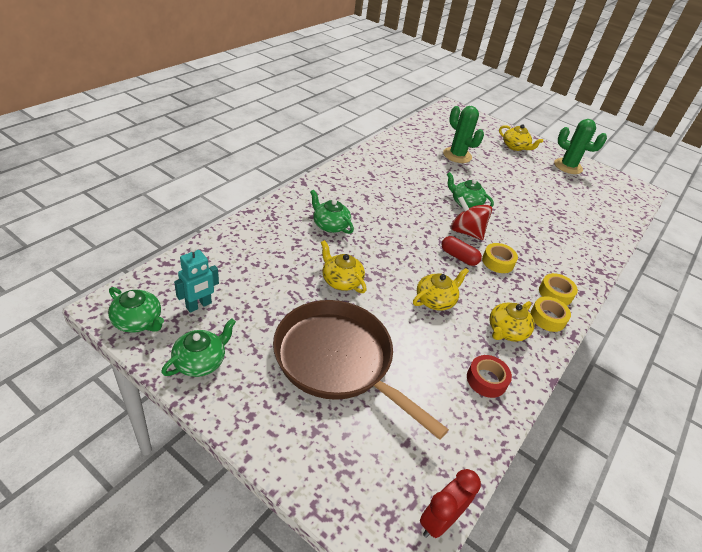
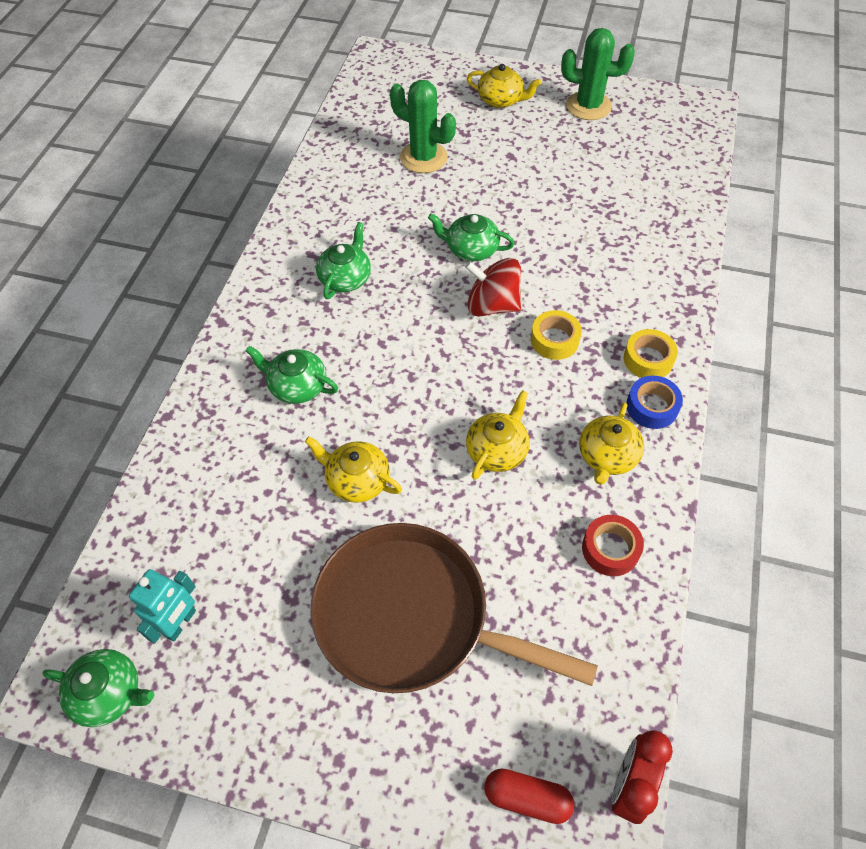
camera: 15 degrees left, 15 degrees up
green teapot [161,318,236,377] -> green teapot moved to [316,222,371,299]
red capsule [442,236,482,266] -> red capsule moved to [485,768,574,824]
yellow tape [530,296,571,332] -> blue tape [627,376,683,429]

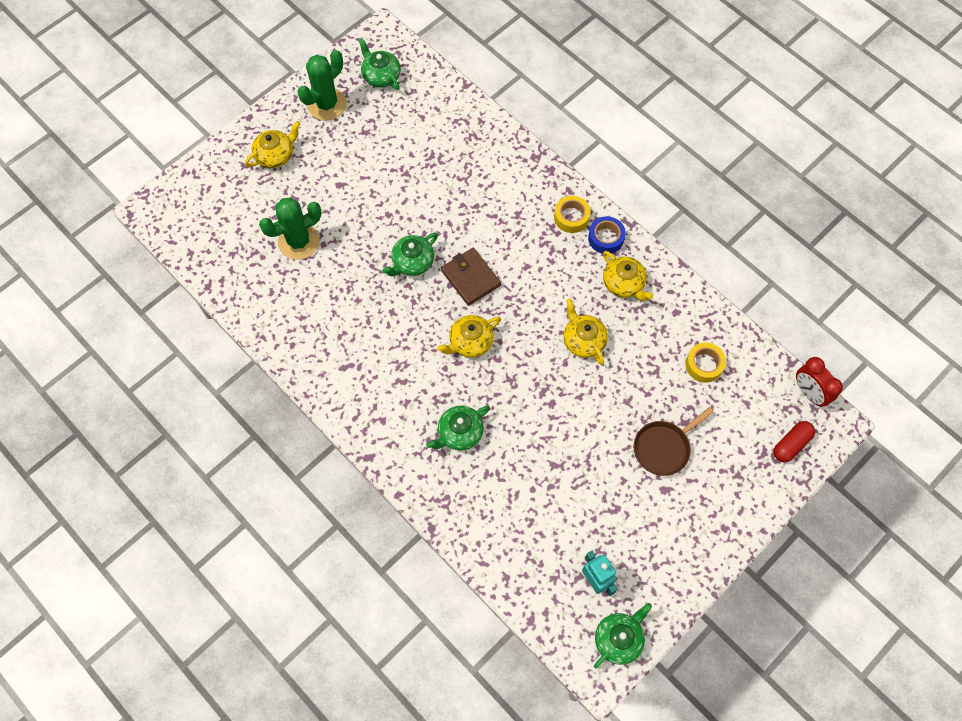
camera: 60 degrees left, 10 degrees up
yellow teapot [305,436,402,503] -> yellow teapot moved to [437,315,501,357]
brown pan [311,523,598,693] -> brown pan [634,407,714,476], size x0.51
green teapot [316,222,371,299] -> green teapot moved to [358,38,401,90]
red spinning top [465,258,521,317] -> brown wallet [441,248,501,306]
yellow tape [531,310,582,360] -> yellow tape moved to [685,343,726,383]
red tape [582,515,644,576] -> none

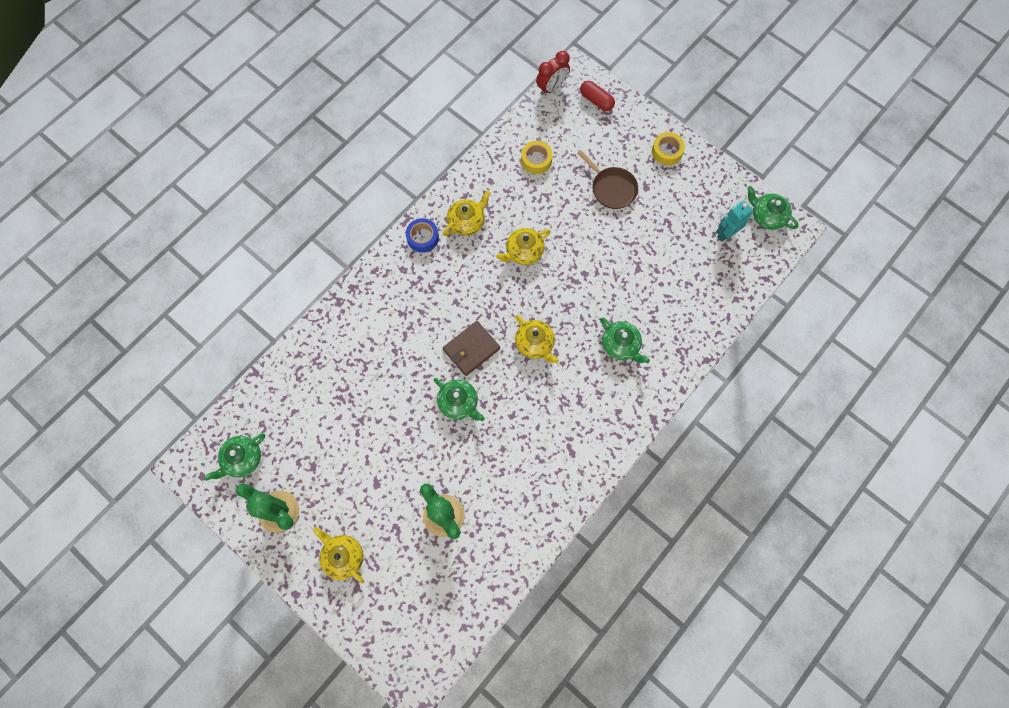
camera: 95 degrees left, 5 degrees up
yellow tape [554,196,591,233] -> yellow tape moved to [652,132,685,165]

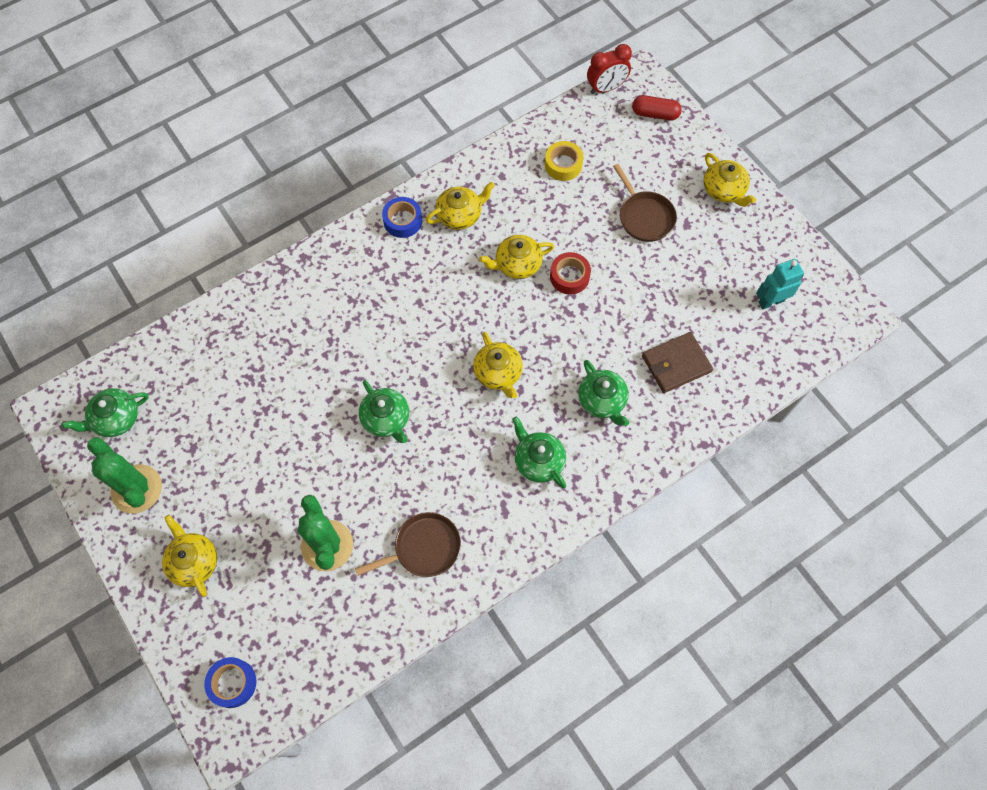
camera: 15 degrees right, 5 degrees down
brown wallet [443,321,500,376] -> brown wallet moved to [642,332,713,393]
red capsule [580,81,615,111] -> red capsule turned 45 degrees counterclockwise [632,95,682,121]
yellow tape [652,132,685,165] -> yellow teapot [703,153,756,207]
green teapot [747,186,799,230] -> green teapot moved to [512,416,566,488]
none -> blue tape [204,657,257,708]
none -> brown pan [355,512,461,577]
none -> red tape [550,252,591,295]

